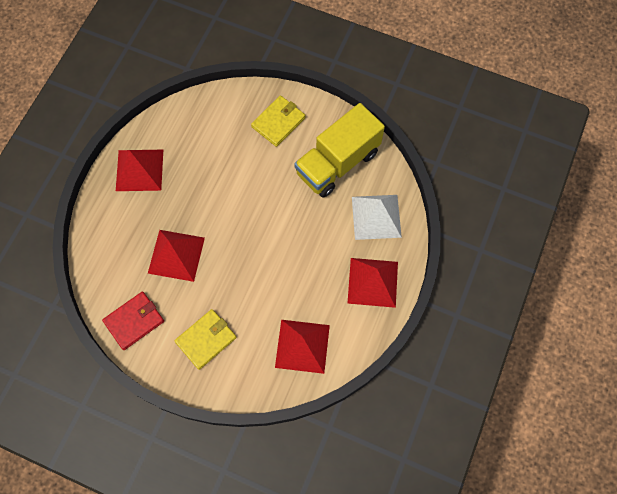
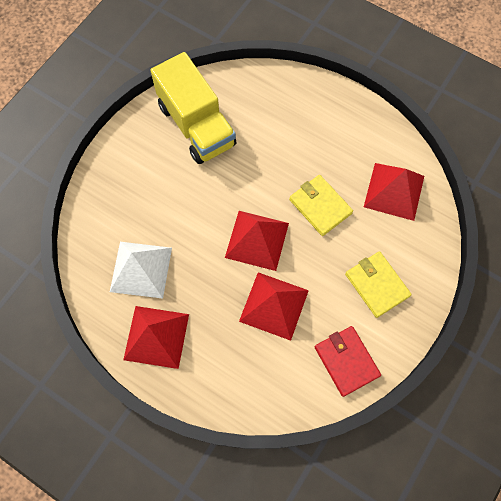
camera: 80 degrees left, 0 degrees up
yellow wallet [251,96,306,147] -> yellow wallet moved to [289,175,353,236]
red pyramid [347,258,398,308] -> red pyramid moved to [225,211,289,271]
white pyramid [352,195,402,240] -> white pyramid moved to [110,242,172,299]

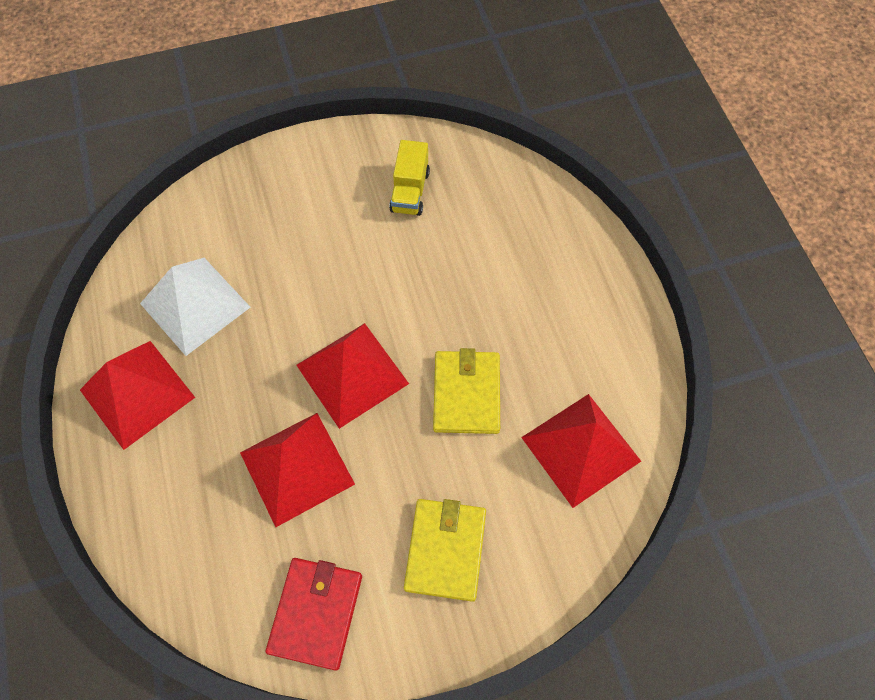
camera: 40 degrees right, 5 degrees down
yellow truck [150,52,237,164] -> yellow truck [389,140,430,216], size x0.48

